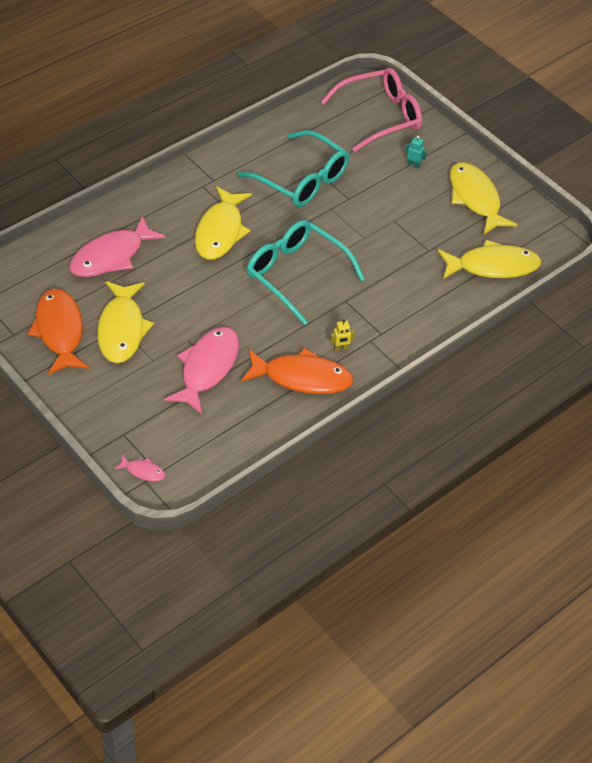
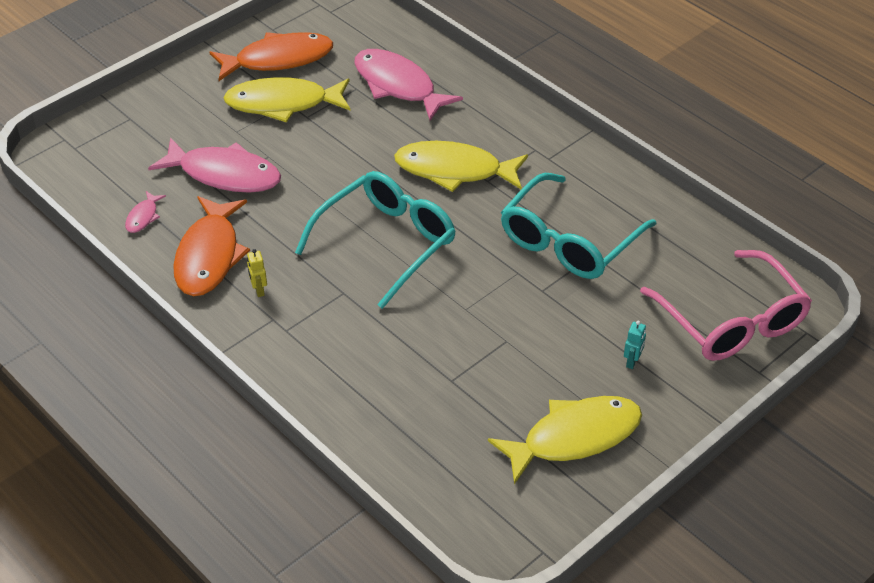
camera: 90 degrees right, 5 degrees down
pink fish [114,454,166,481] -> pink fish moved to [125,191,166,233]
yellow fish [438,240,541,279] -> none

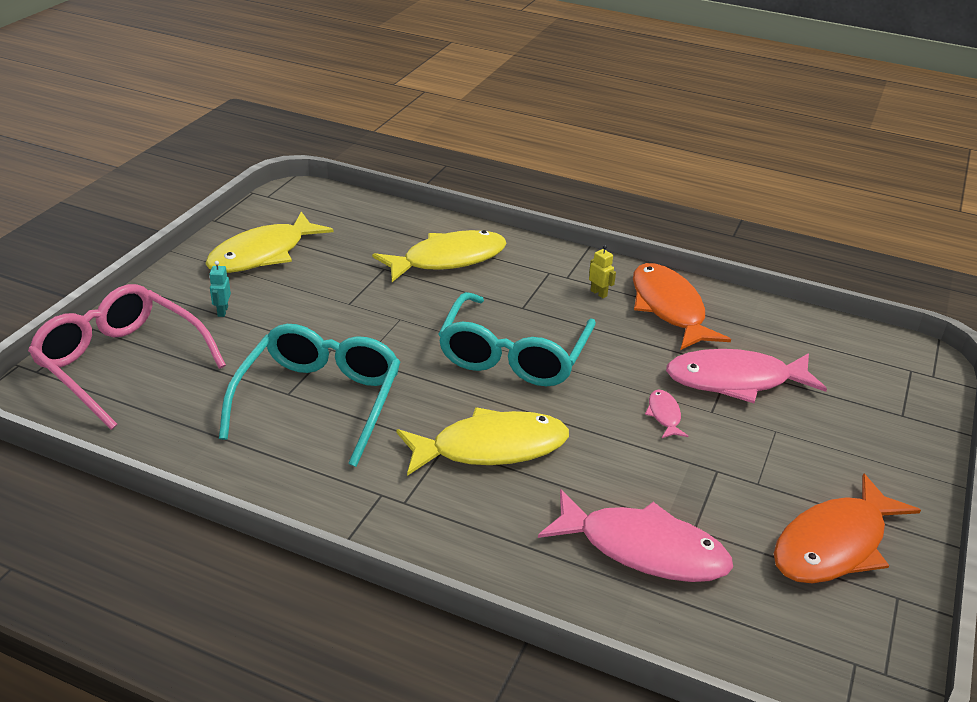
camera: 155 degrees right, 10 degrees down
pink fish [125,191,166,233] -> pink fish moved to [645,390,688,438]
yellow fish [223,77,350,123] -> yellow fish moved to [372,230,507,282]

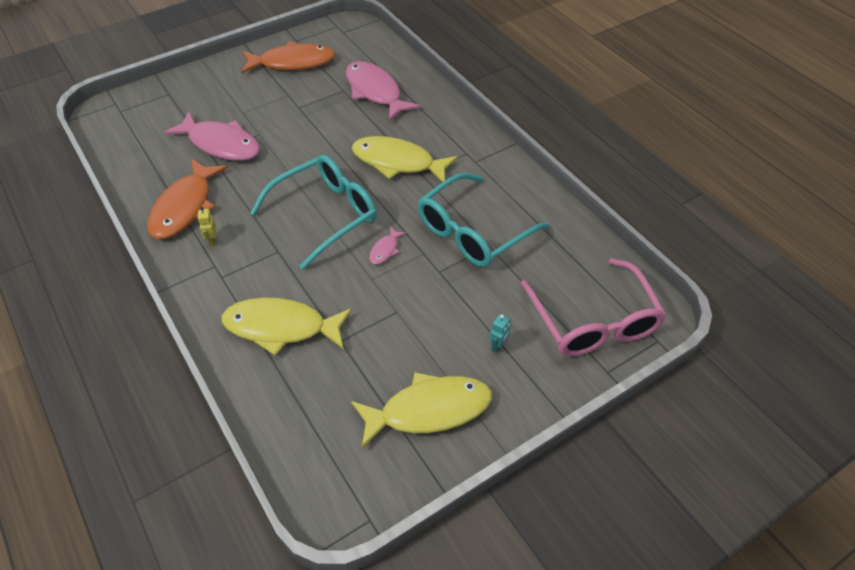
camera: 145 degrees left, 15 degrees up
pink fish [645,390,688,438] -> pink fish moved to [369,227,406,264]

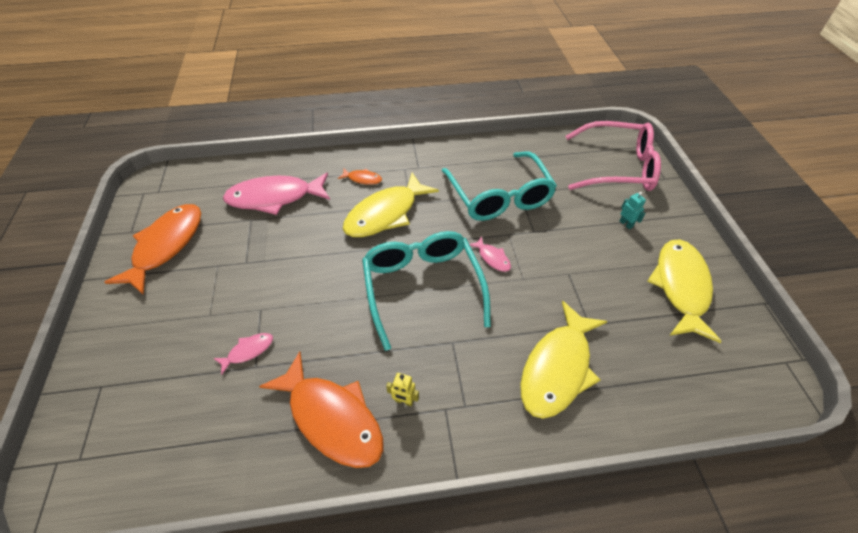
camera: 65 degrees left, 0 degrees up
pink fish [164,111,260,161] -> pink fish [213,333,273,375], size x0.44
none -> orange fish [338,168,382,185]

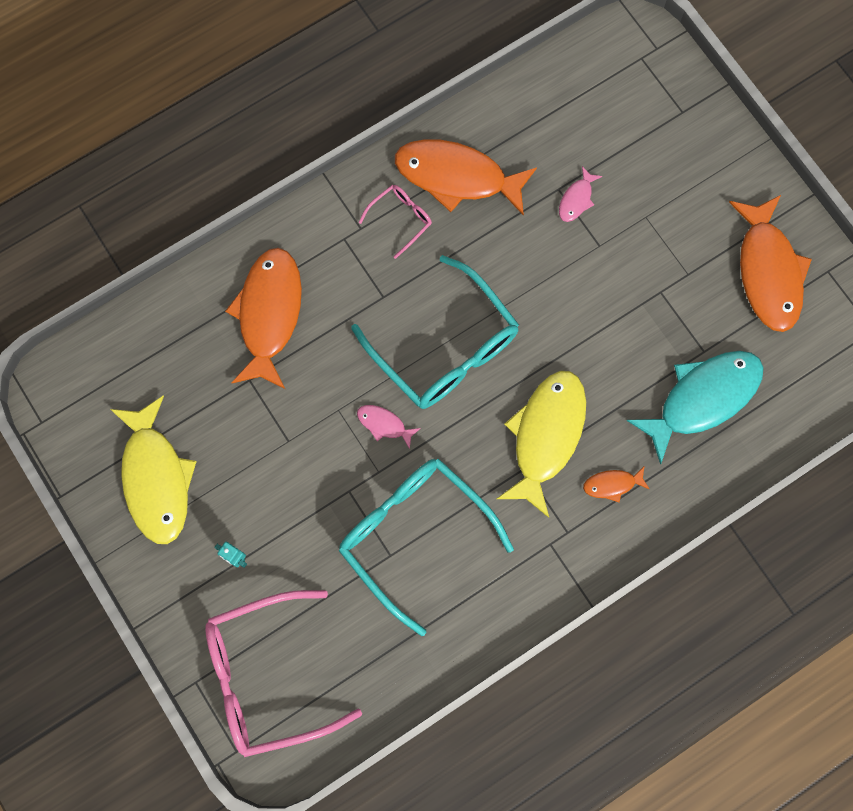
camera: 155 degrees right, 25 degrees up
pink fish [223,172,330,215] -> turquoise fish [627,351,764,465]
yellow robot [386,373,419,406] -> pink glasses [359,185,432,259]
yellow fish [520,301,607,419] -> orange fish [225,248,302,389]

